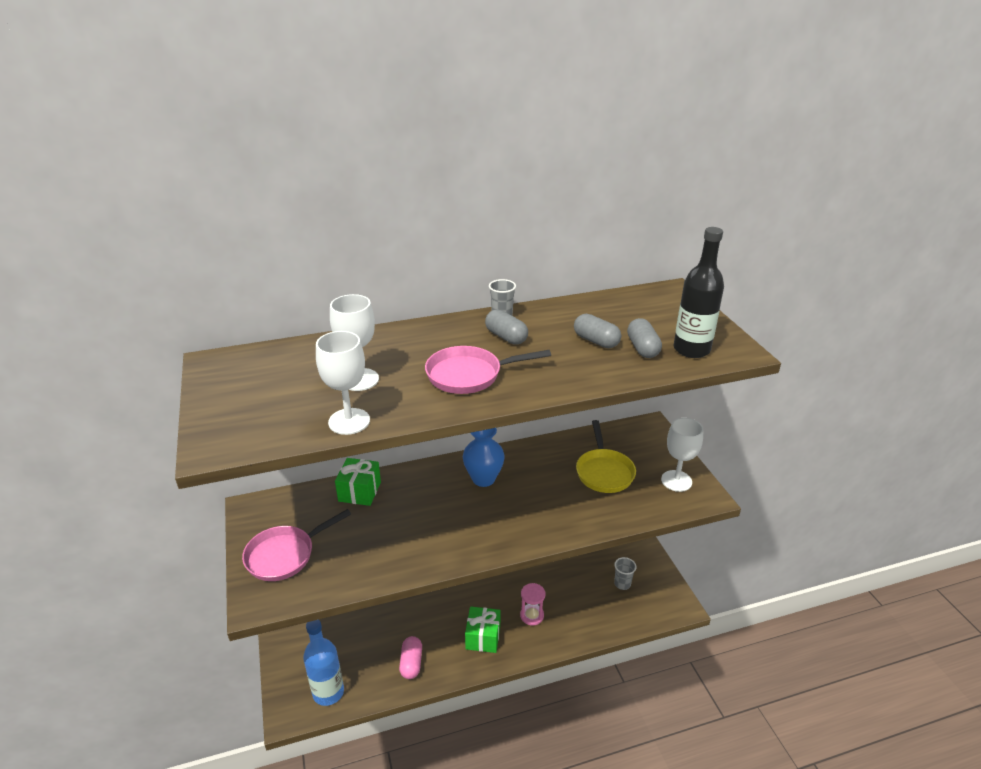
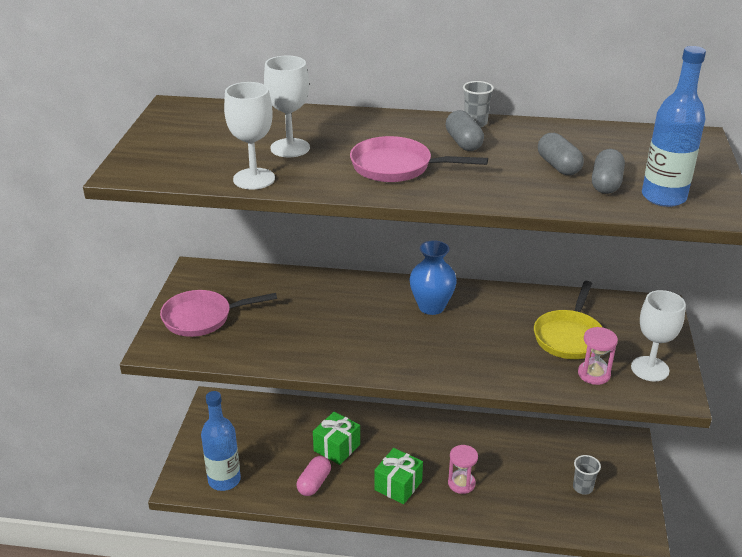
camera: 25 degrees right, 0 degrees up
green gift [335,458,381,506] -> green gift moved to [313,412,360,465]
black bottle [674,227,724,358] -> blue bottle [642,46,706,207]
none -> pink hourglass [578,327,618,385]

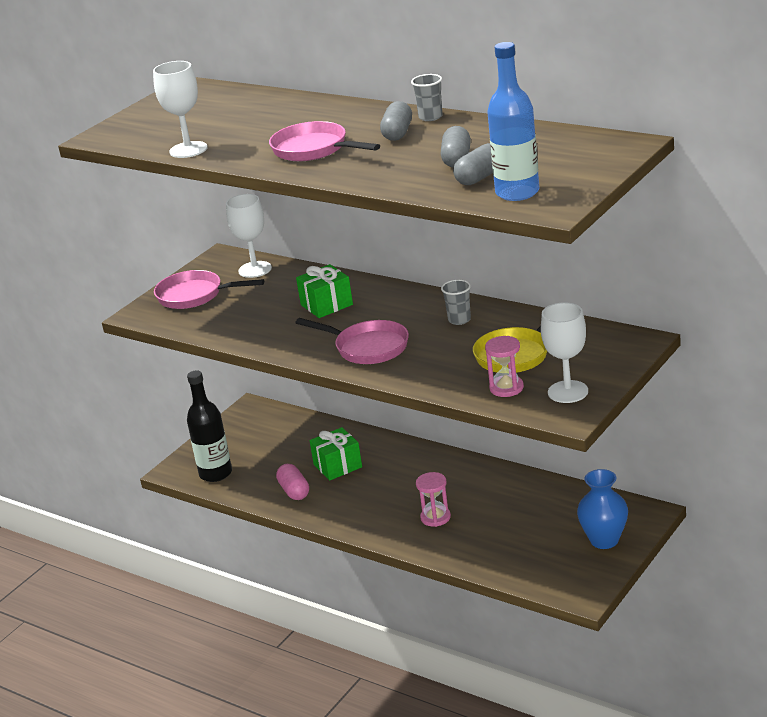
camera: 30 degrees right, 5 degrees down
blue bottle [201,391,241,491] -> black bottle [187,371,232,482]
white goblet [264,55,310,157] -> white goblet moved to [226,194,272,278]
pink capsule [296,456,331,496] -> pink capsule turned 75 degrees counterclockwise [276,464,309,500]
green gift [374,448,423,504] -> green gift moved to [296,264,353,318]
blue vase [410,240,457,315] -> blue vase moved to [577,469,628,549]
grey cup [573,455,601,495] -> grey cup moved to [441,280,471,325]
none -> pink pan [295,318,409,364]

